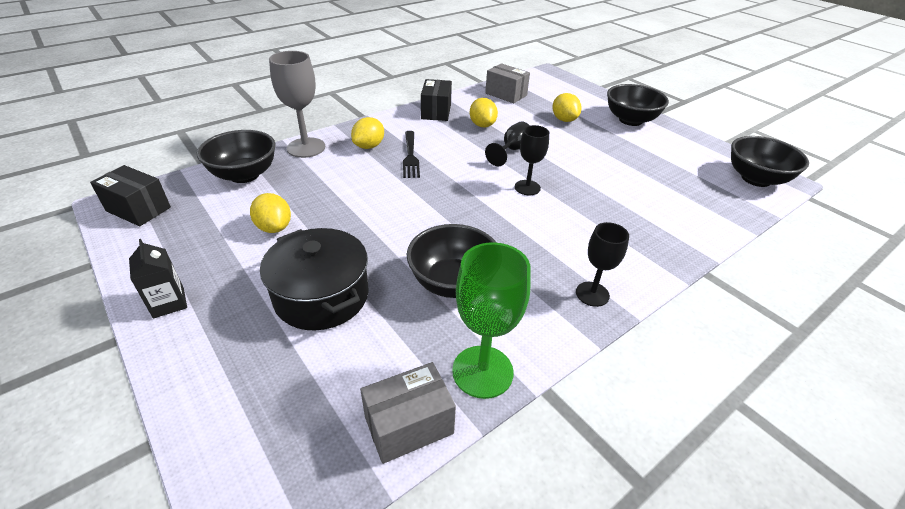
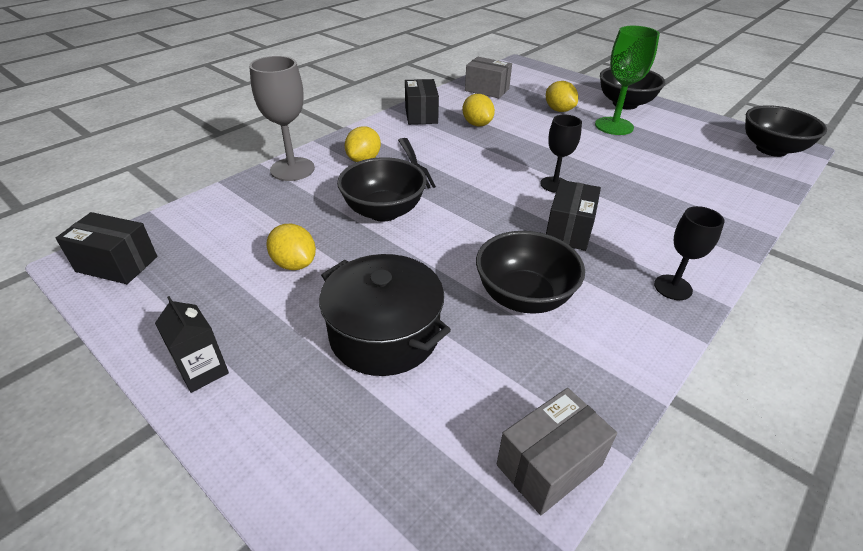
camera: 10 degrees left, 0 degrees up
black bowl [197,130,276,183] -> black bowl moved to [337,157,427,221]
green goblet [452,242,531,399] -> green goblet moved to [595,26,660,135]
black goblet [485,121,530,166] -> none
none -> black box [546,180,601,251]

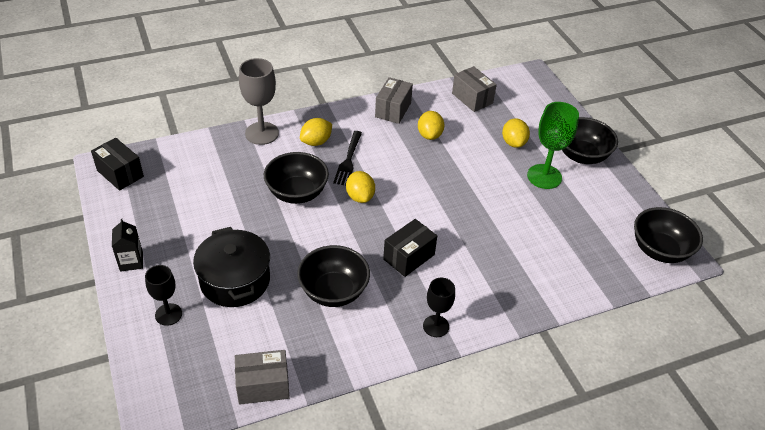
camera: 25 degrees right, 5 degrees up
yellow lemon [266,224,316,270] -> yellow lemon moved to [346,171,375,203]
black box [405,79,439,125] -> grey box [375,77,413,124]
black goblet [540,115,582,193] -> black goblet moved to [145,265,182,326]

